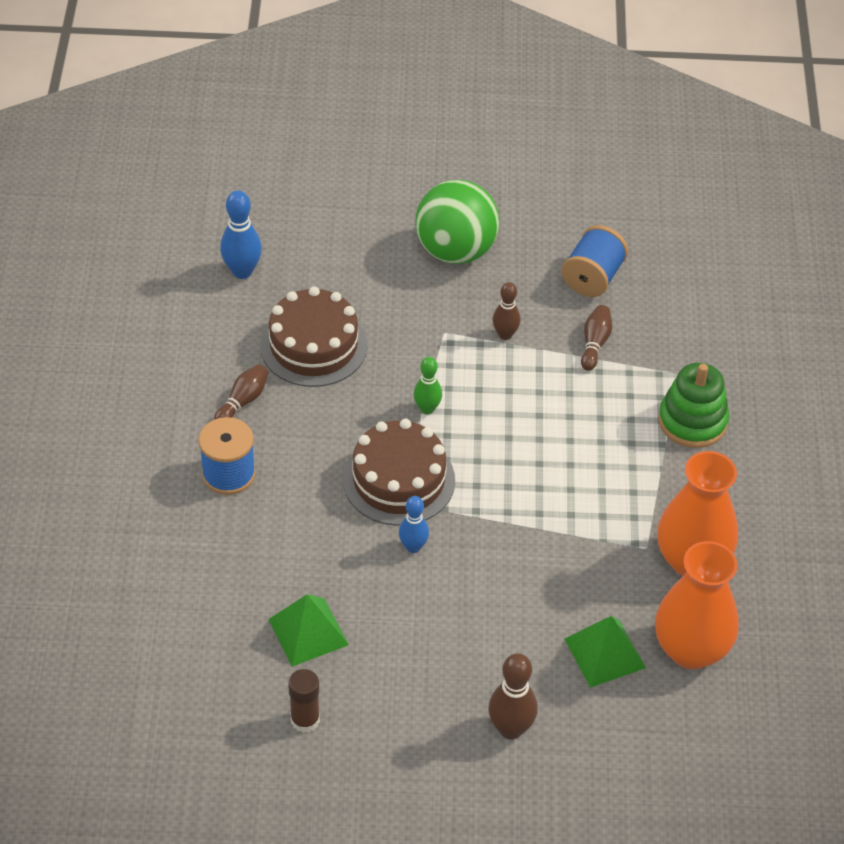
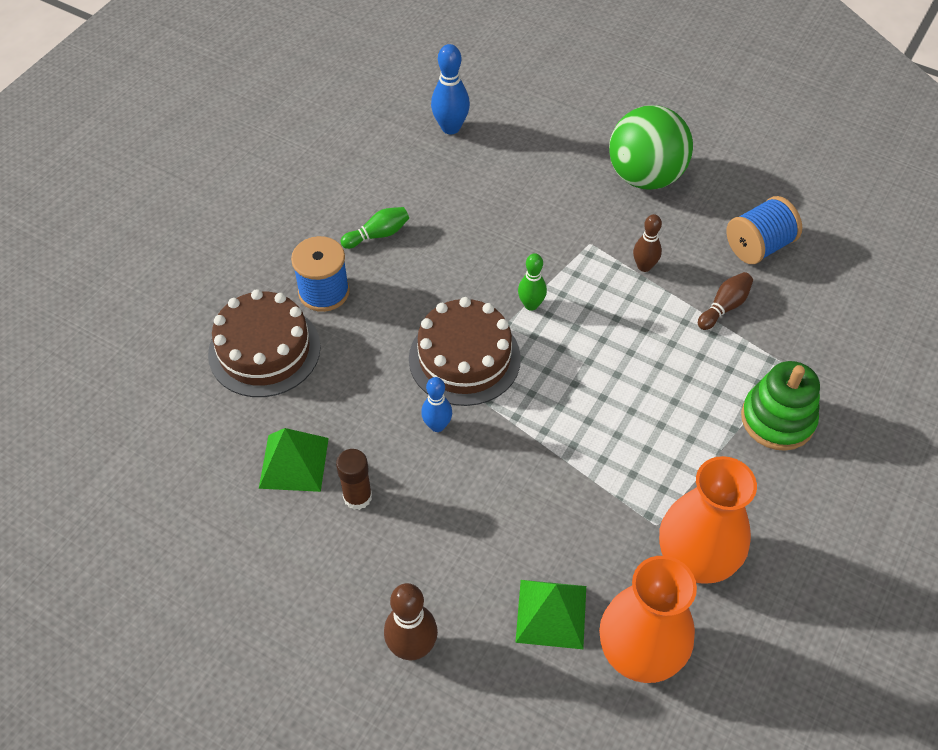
camera: 30 degrees right, 5 degrees up
brown bowling pin [214,364,268,420] -> green bowling pin [341,207,409,249]
brown cake [260,286,367,387] -> brown cake moved to [208,289,321,397]
brown glue stick [288,669,320,733] -> brown glue stick moved to [336,449,372,510]

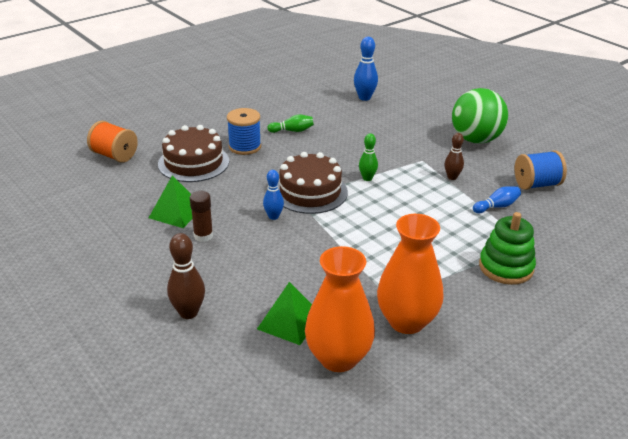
camera: 20 degrees right, 20 degrees down
brown bowling pin [698,272,753,330] -> blue bowling pin [473,186,521,213]
none -> orange spool [87,121,138,163]

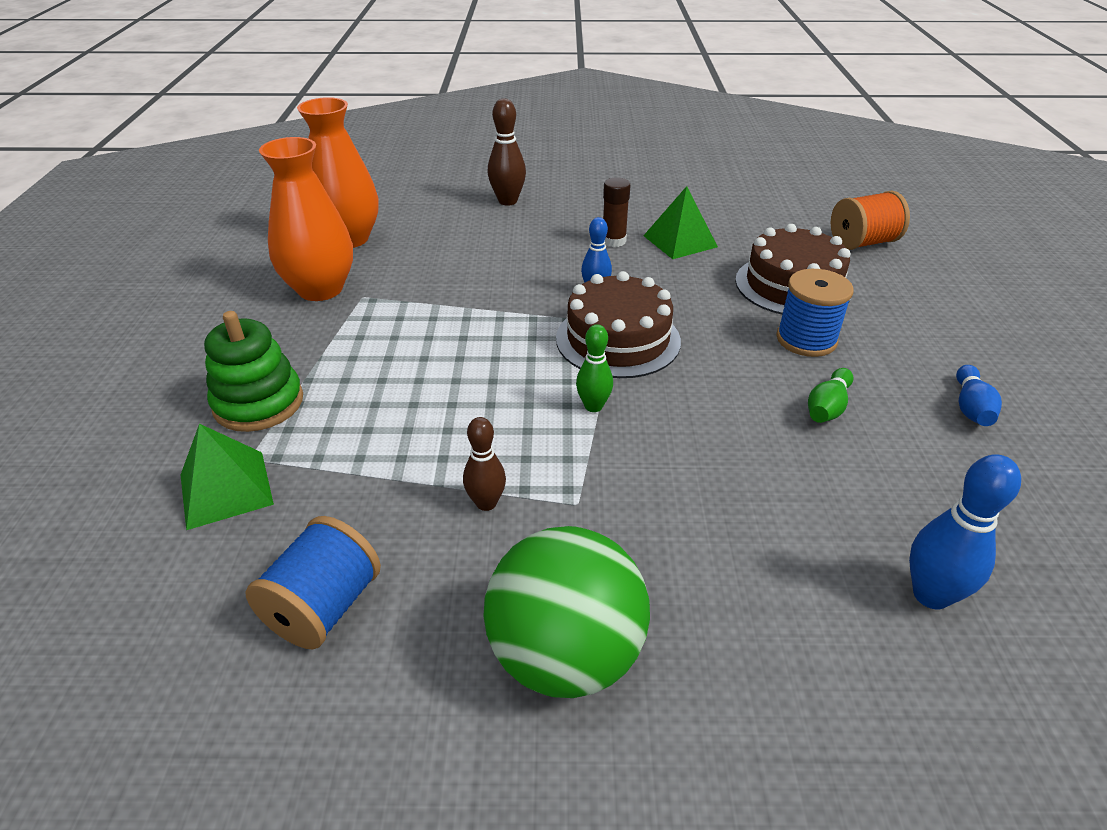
camera: 130 degrees right, 5 degrees up
green pyramid [257,282,312,345] -> green pyramid moved to [181,424,274,530]
blue bowling pin [473,186,521,213] -> blue bowling pin moved to [956,365,1002,426]

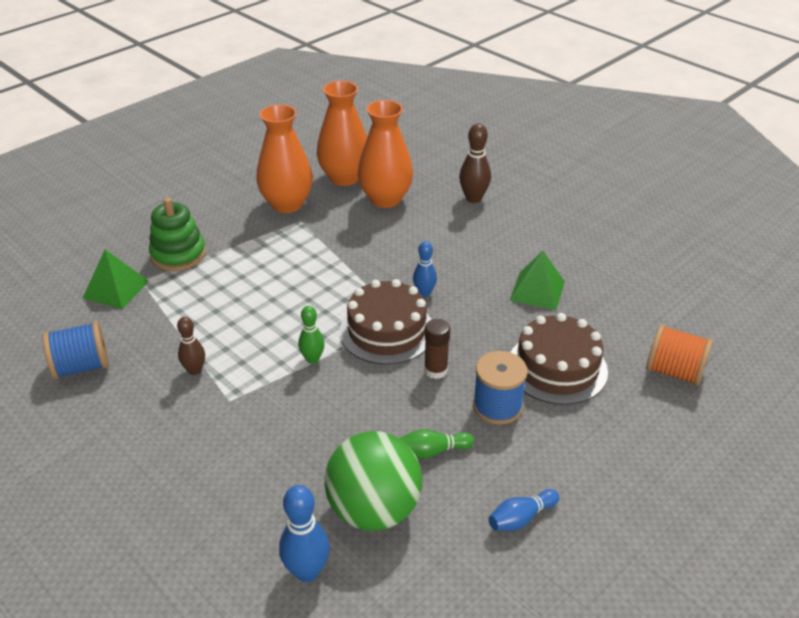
camera: 45 degrees right, 0 degrees up
green ball [483,526,650,698] -> green ball moved to [324,431,422,531]
brown glue stick [603,177,631,247] -> brown glue stick moved to [424,319,450,379]
none -> orange vase [358,100,413,208]

